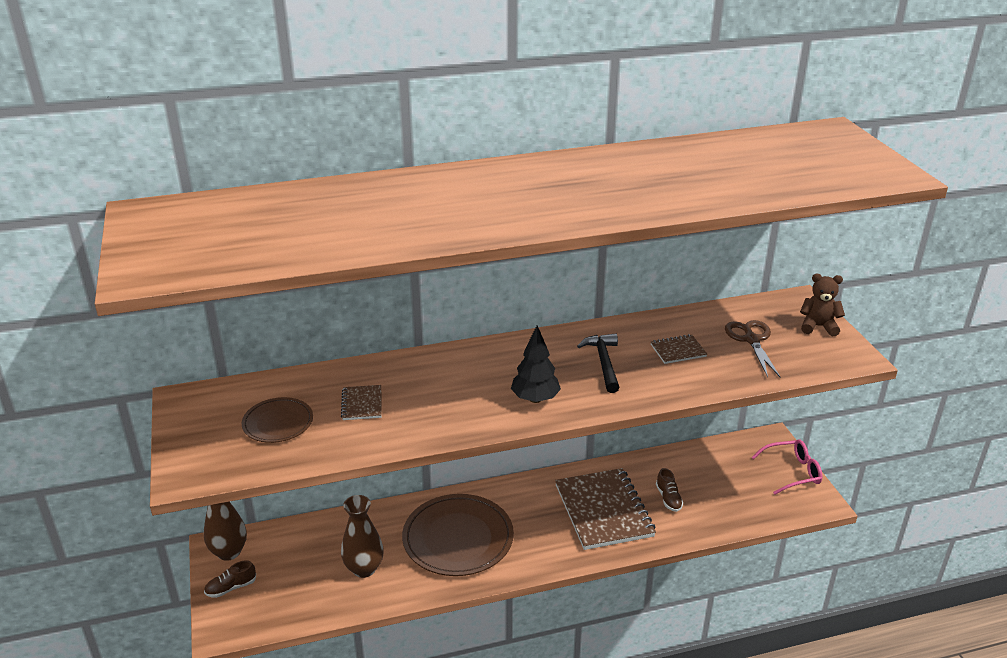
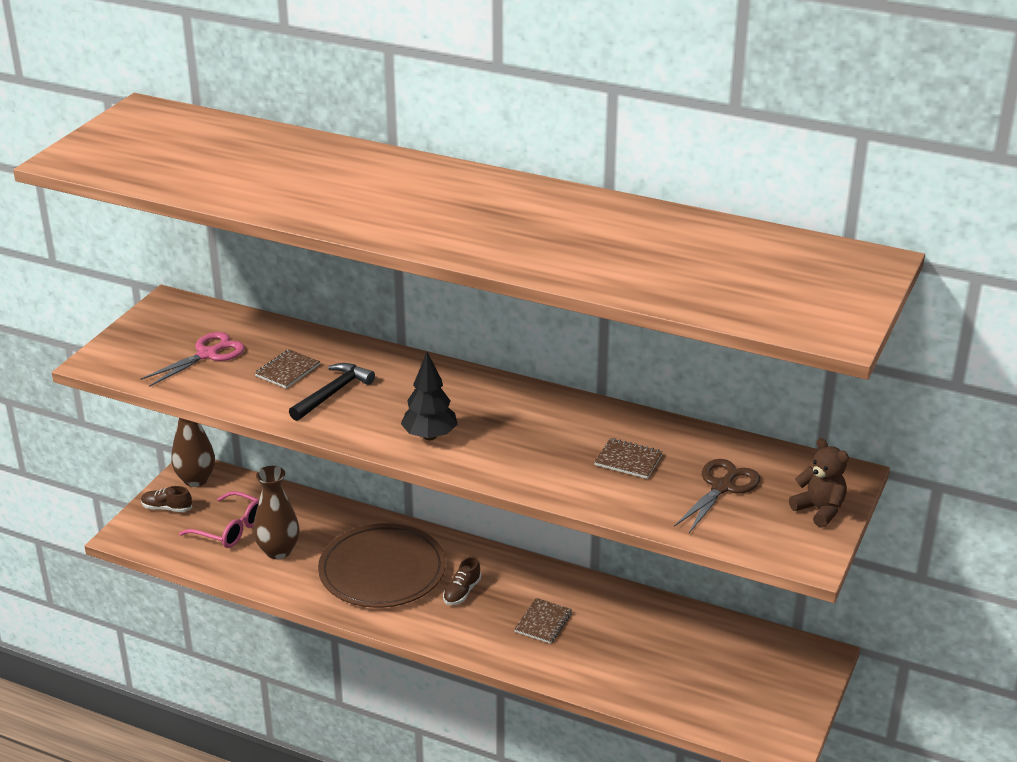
camera: 40 degrees right, 0 degrees up
brown plate [241,397,313,443] -> pink scissors [140,332,245,387]
brown notebook [555,468,656,550] -> brown notebook [514,598,572,644], size x0.45
black hammer [577,333,620,393] -> black hammer moved to [289,363,375,421]
brown shoe [656,468,683,512] -> brown shoe moved to [443,557,481,605]
pink glasses [751,439,822,495] -> pink glasses moved to [179,491,259,548]

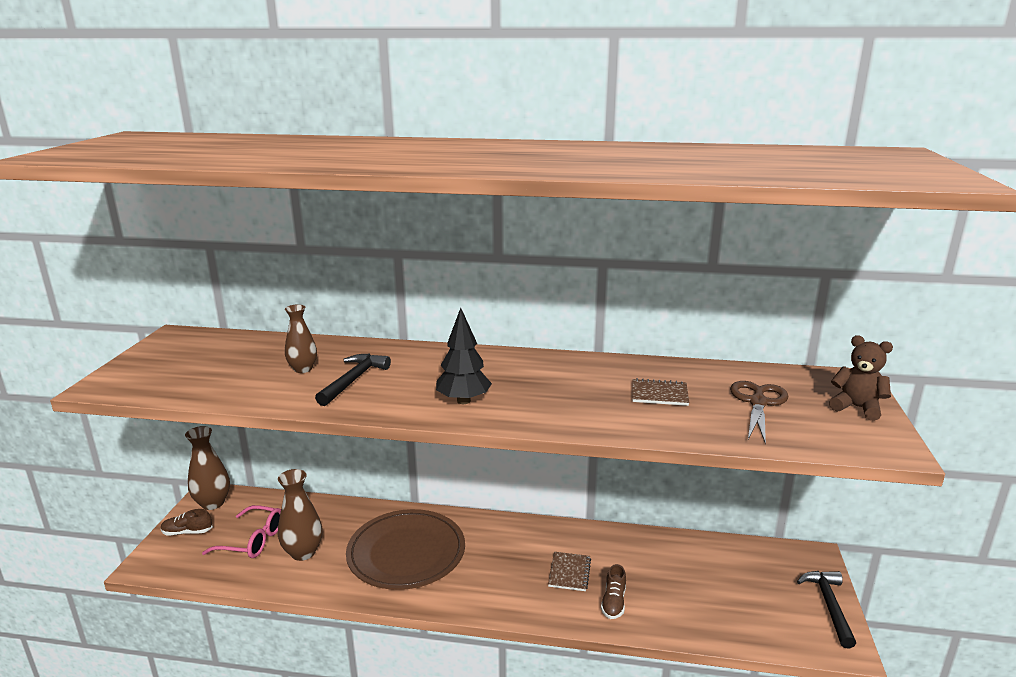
camera: 15 degrees left, 10 degrees down
pink scissors [140,332,245,387] -> none
brown notebook [255,349,320,388] -> brown vase [285,304,317,373]
brown shoe [443,557,481,605] -> brown shoe moved to [601,564,626,619]
none -> black hammer [797,571,856,649]

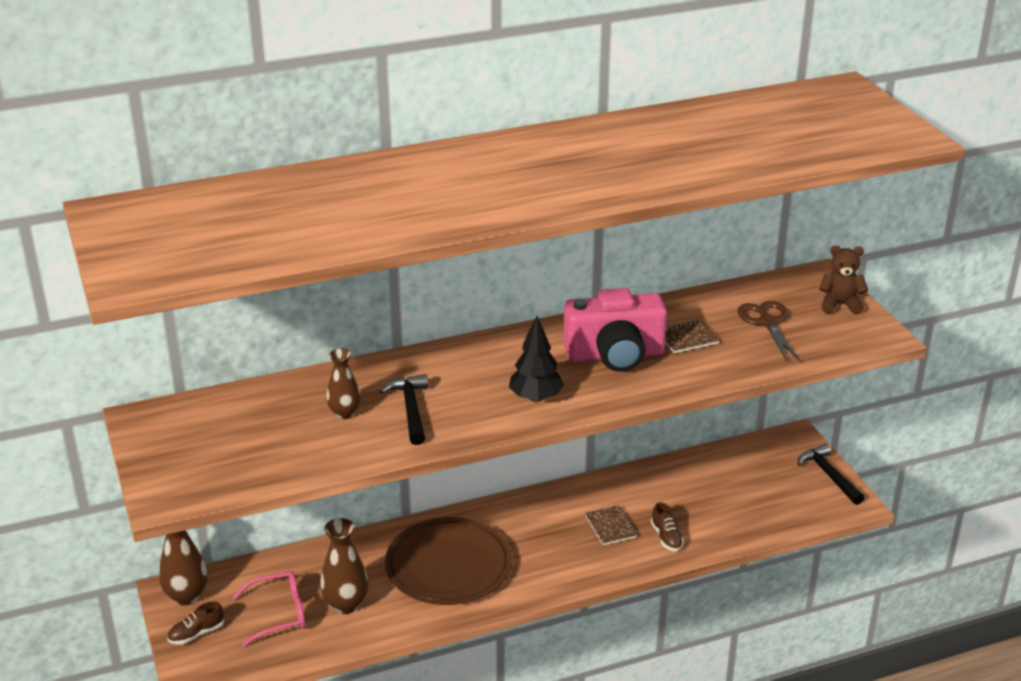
camera: 30 degrees left, 10 degrees up
none -> pink camera [563,288,667,372]

